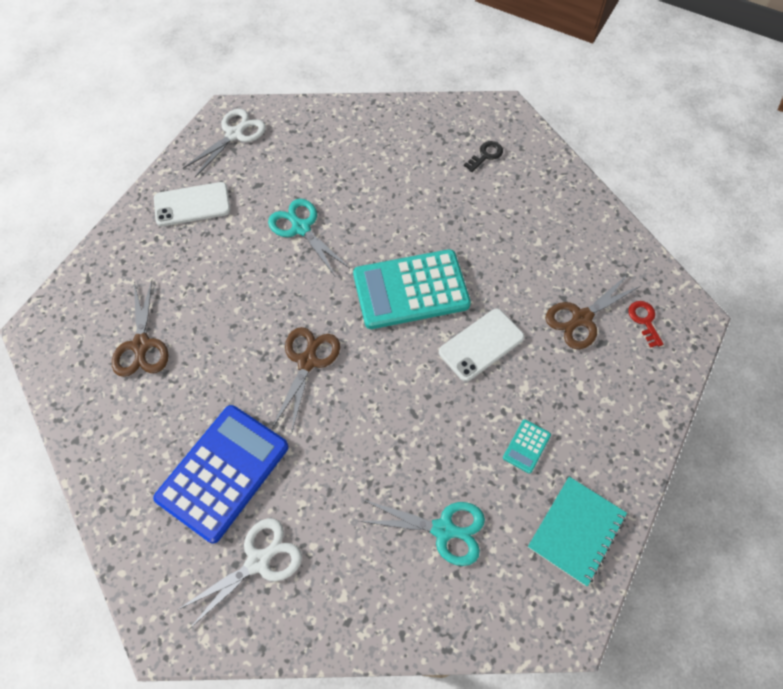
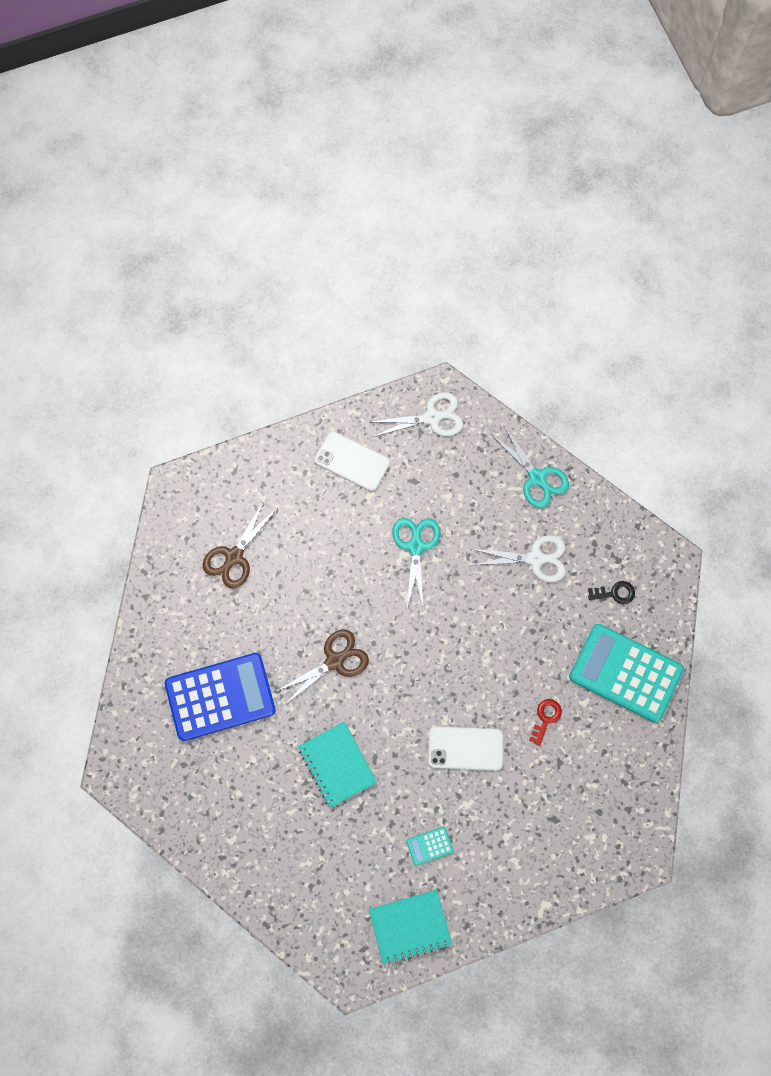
camera: 40 degrees right, 10 degrees up
white scissors [177,518,302,629] -> white scissors moved to [471,535,566,582]
turquoise calculator [353,249,471,329] -> turquoise calculator moved to [569,624,684,723]
turquoise scissors [359,500,485,566] -> turquoise scissors moved to [491,424,569,508]
brown scissors [545,274,642,349] -> none
red key [628,301,663,348] -> red key moved to [529,699,562,746]
none -> turquoise notebook [298,721,377,808]

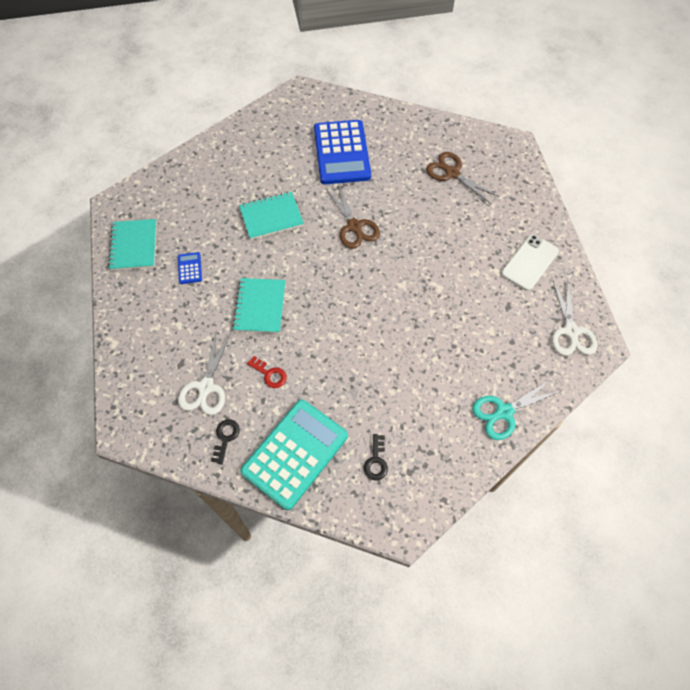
camera: 100 degrees right, 10 degrees down
turquoise scissors [392,518,440,607] -> none
turquoise calculator [406,826,453,866] -> blue calculator [178,252,202,284]
white phone [428,727,503,770] -> turquoise notebook [232,278,286,333]
white scissors [471,535,566,582] -> white scissors moved to [178,332,231,415]
none -> black key [211,419,240,464]

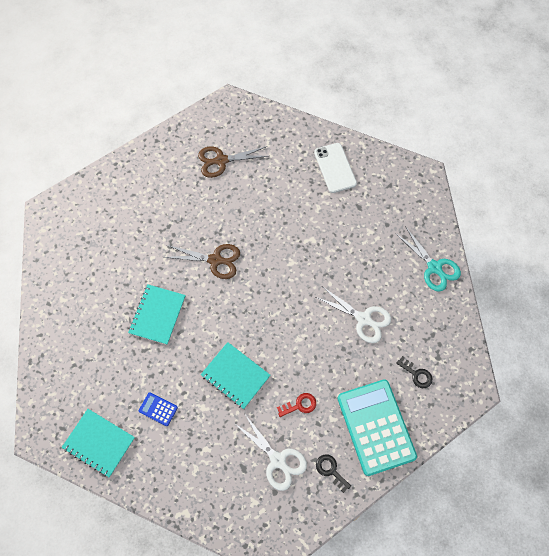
camera: 55 degrees left, 5 degrees up
blue calculator [314,120,371,184] -> none
turquoise scissors [472,379,563,440] -> turquoise scissors turned 45 degrees counterclockwise [396,226,461,292]
white scissors [552,279,598,356] -> white scissors moved to [315,286,391,343]

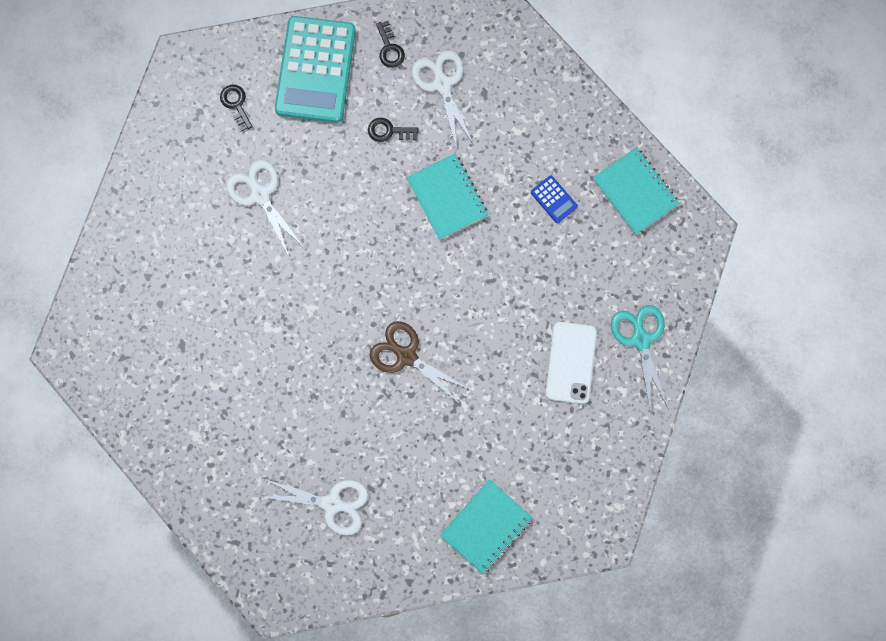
camera: 155 degrees left, 10 degrees up
turquoise notebook [128,284,186,345] -> turquoise notebook moved to [440,479,533,574]
brown scissors [198,146,268,178] -> white scissors [262,478,368,535]
red key [277,393,316,417] -> black key [368,118,419,142]
white phone [314,143,357,193] -> white phone moved to [545,322,597,404]
turquoise scissors [396,226,461,292] -> turquoise scissors moved to [611,305,668,408]

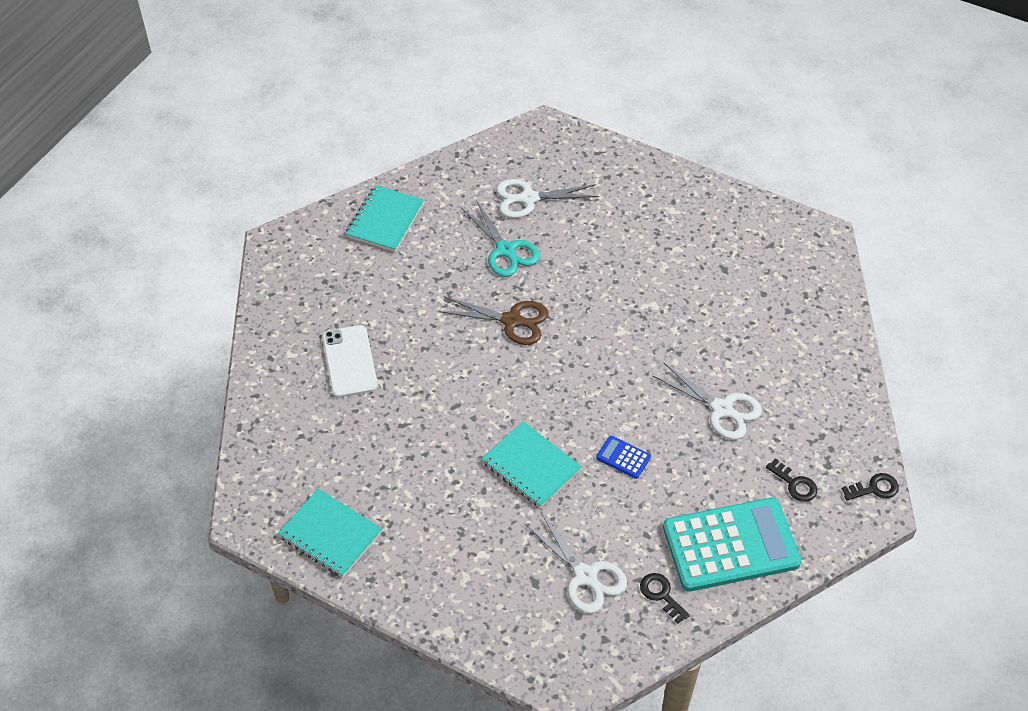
camera: 160 degrees right, 25 degrees down
turquoise calculator [275,16,356,123] -> turquoise calculator turned 90 degrees clockwise [663,498,802,592]
black key [368,118,419,142] -> black key moved to [842,473,899,500]
blue calculator [531,175,578,223] -> blue calculator moved to [596,436,651,479]
turquoise scissors [611,305,668,408] -> turquoise scissors moved to [461,200,540,277]

